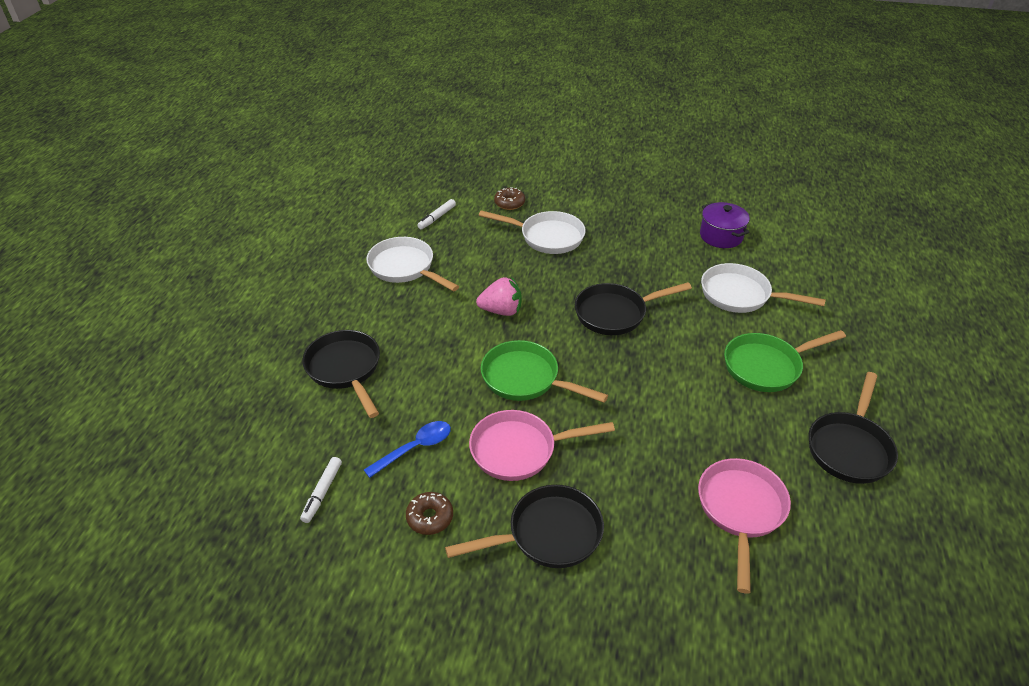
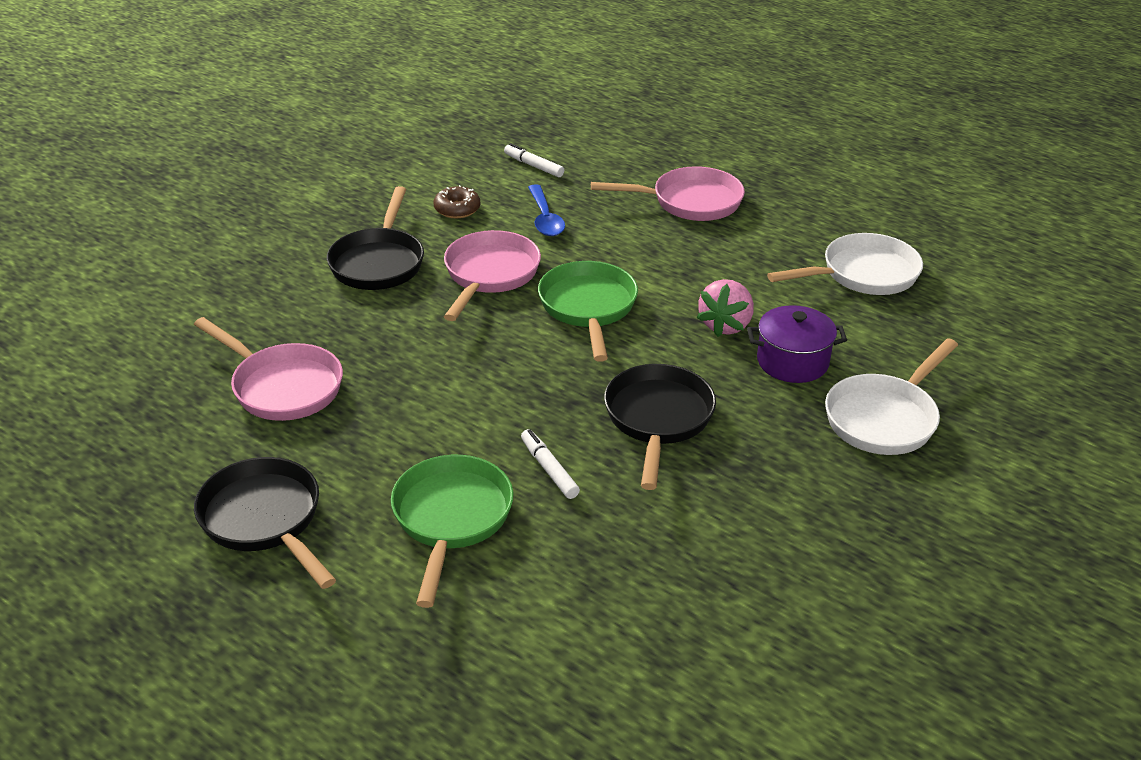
camera: 115 degrees right, 5 degrees down
black pan [302,330,380,418] -> pink pan [591,166,745,221]
white marker [417,199,456,229] -> white marker moved to [521,429,580,499]
green pan [481,340,608,403] -> green pan turned 60 degrees counterclockwise [538,261,638,362]
brown donut [494,188,525,210] -> none
purple pot [700,202,750,248] -> purple pot moved to [747,305,847,383]
white pan [701,263,826,313] -> none

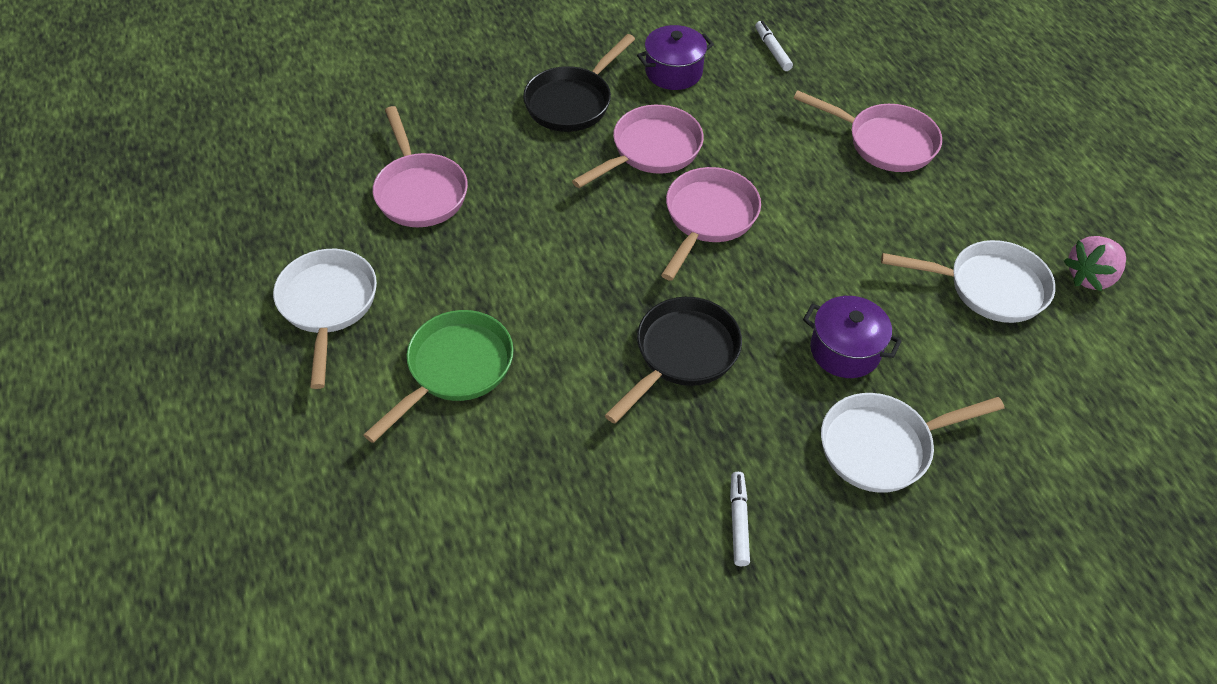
camera: 30 degrees right, 15 degrees up
black pan [194,457,336,589] -> white pan [273,249,377,389]
brown donut [434,185,480,218] -> purple pot [637,25,714,90]
white marker [521,429,580,499] -> white marker moved to [730,472,750,566]
blue spoon [528,184,565,236] -> none
green pan [538,261,638,362] -> pink pan [661,167,761,281]
pink strawberry [696,279,754,337] -> pink strawberry moved to [1064,236,1126,292]

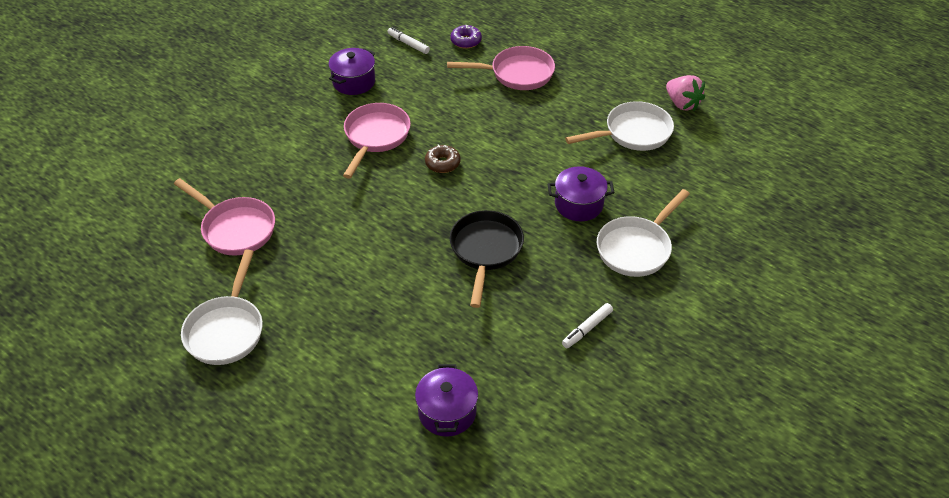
camera: 30 degrees left, 5 degrees down
white pan [273,249,377,389] -> white pan turned 135 degrees counterclockwise [181,249,263,365]
green pan [364,310,514,443] -> none
black pan [523,34,635,132] -> none
pink pan [661,167,761,281] -> brown donut [425,145,460,173]
white marker [730,472,750,566] -> white marker turned 105 degrees counterclockwise [562,303,613,348]
pink strawberry [1064,236,1126,292] -> pink strawberry turned 60 degrees counterclockwise [666,75,705,111]
none -> purple pot [415,364,478,437]
none -> purple donut [450,25,482,49]

